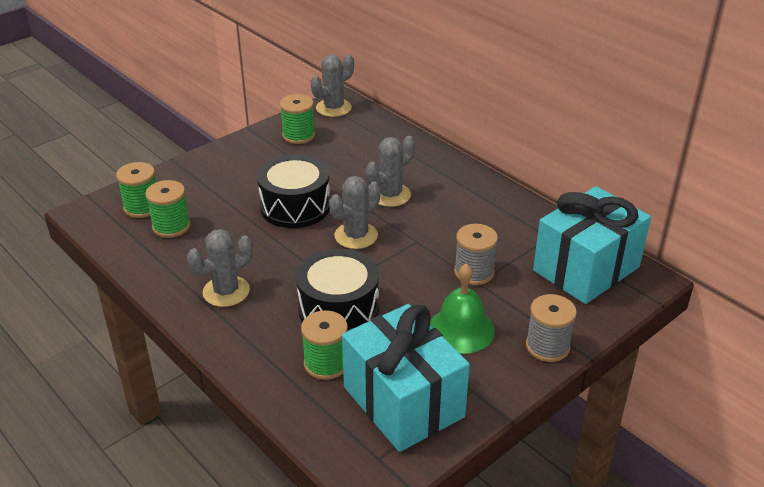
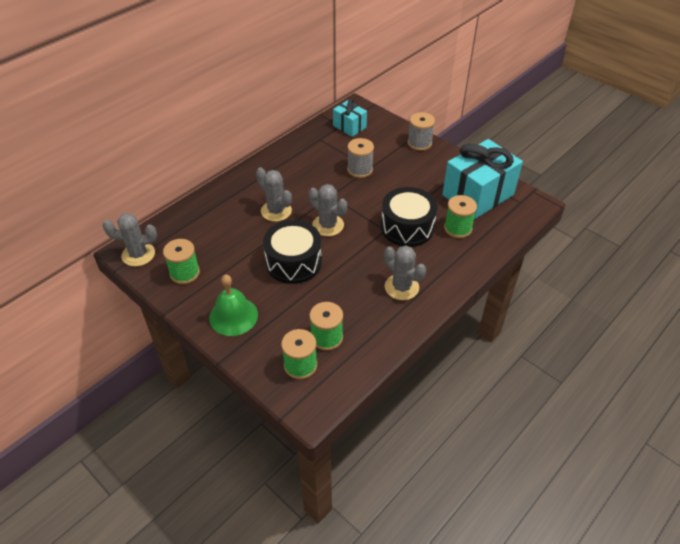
camera: 95 degrees left, 10 degrees up
grey cactus [311,55,354,117] -> grey cactus turned 45 degrees counterclockwise [103,213,157,267]
green bell [430,263,495,354] -> green bell moved to [209,275,258,336]
turquoise gift [533,186,651,304] -> turquoise gift [333,99,367,137], size x0.52

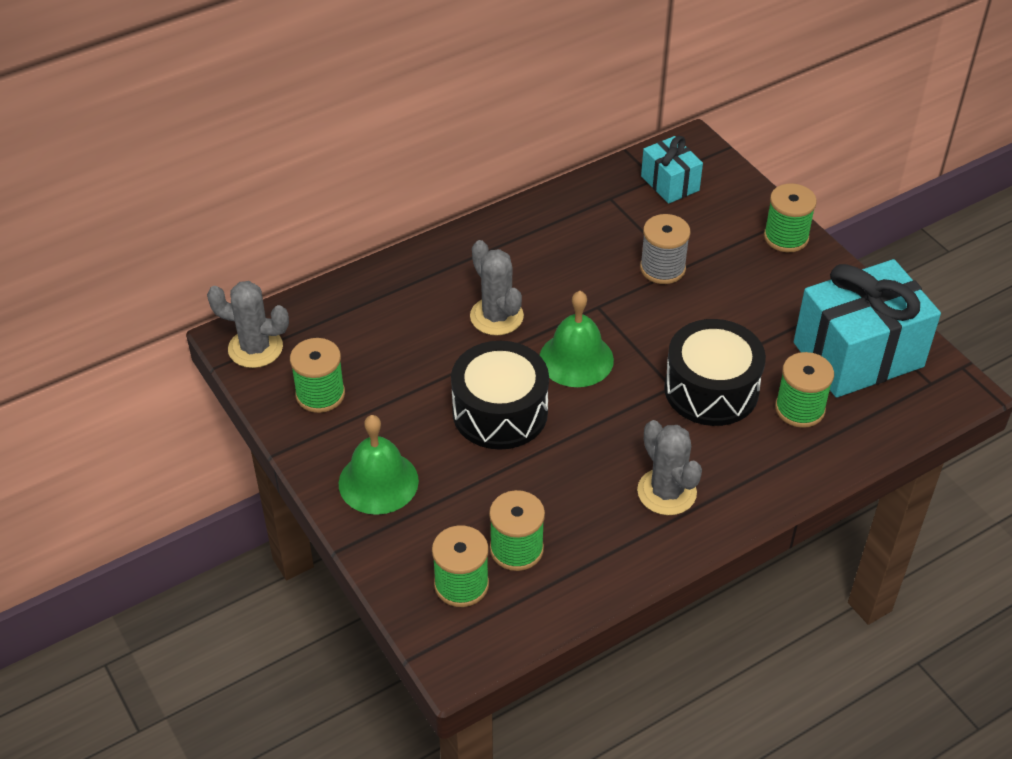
camera: 15 degrees right, 0 degrees up
grey cactus [309,184,347,236] -> green bell [540,291,614,387]
grey spool [408,112,435,151] -> green spool [764,183,817,252]

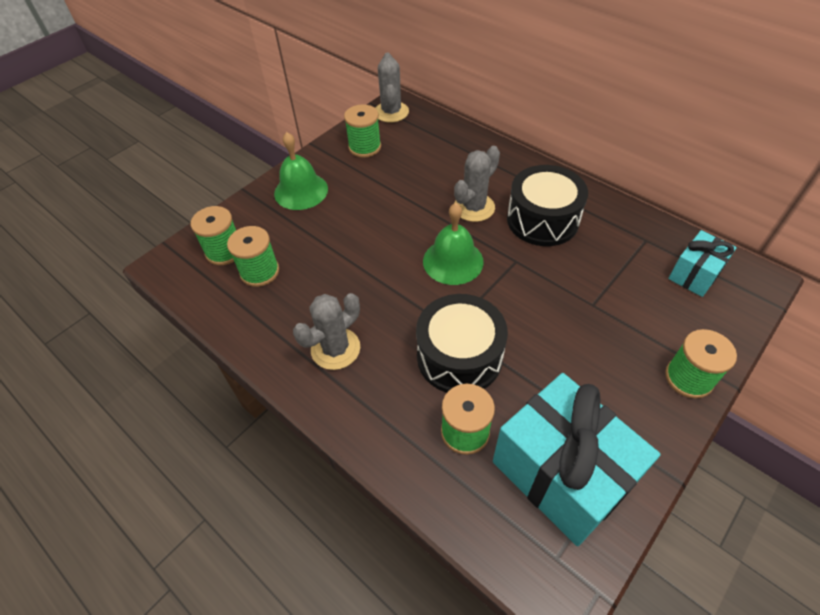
camera: 75 degrees right, 5 degrees up
black drum [451,341,549,450] -> black drum moved to [507,165,588,246]
grey spool [640,214,690,284] -> none

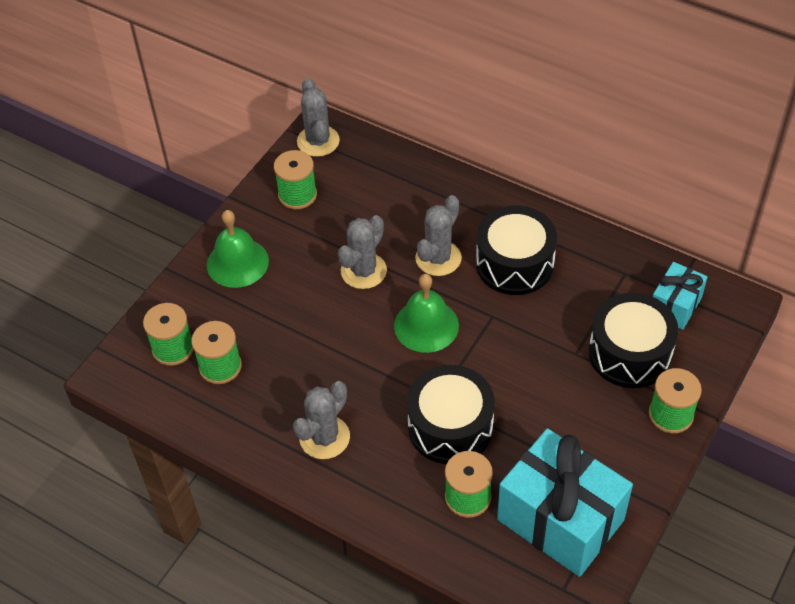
camera: 10 degrees left, 0 degrees up
none -> grey cactus [338,215,387,289]
none -> black drum [589,293,678,388]

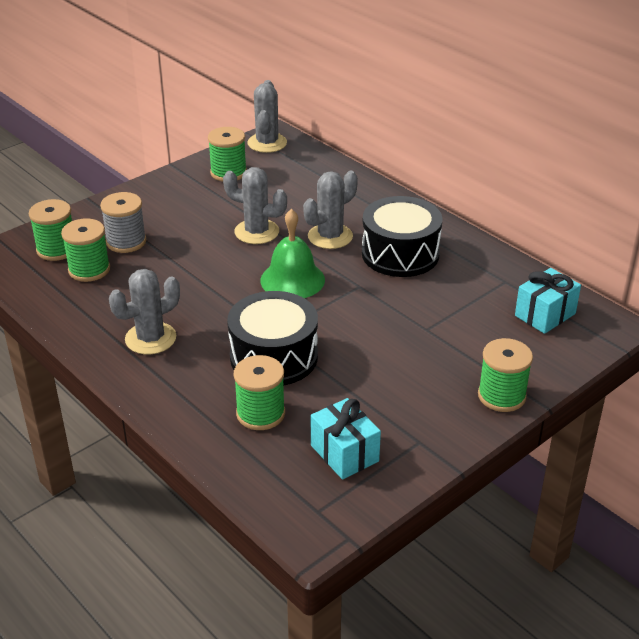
camera: 15 degrees right, 15 degrees down
green bell [207,210,269,288] -> none
grey cactus [338,215,387,289] -> grey cactus turned 60 degrees clockwise [223,167,287,244]
turquoise gift [497,428,633,577] -> turquoise gift [311,398,381,480], size x0.52
black drum [589,293,678,388] -> none
none -> grey spool [100,192,146,253]

